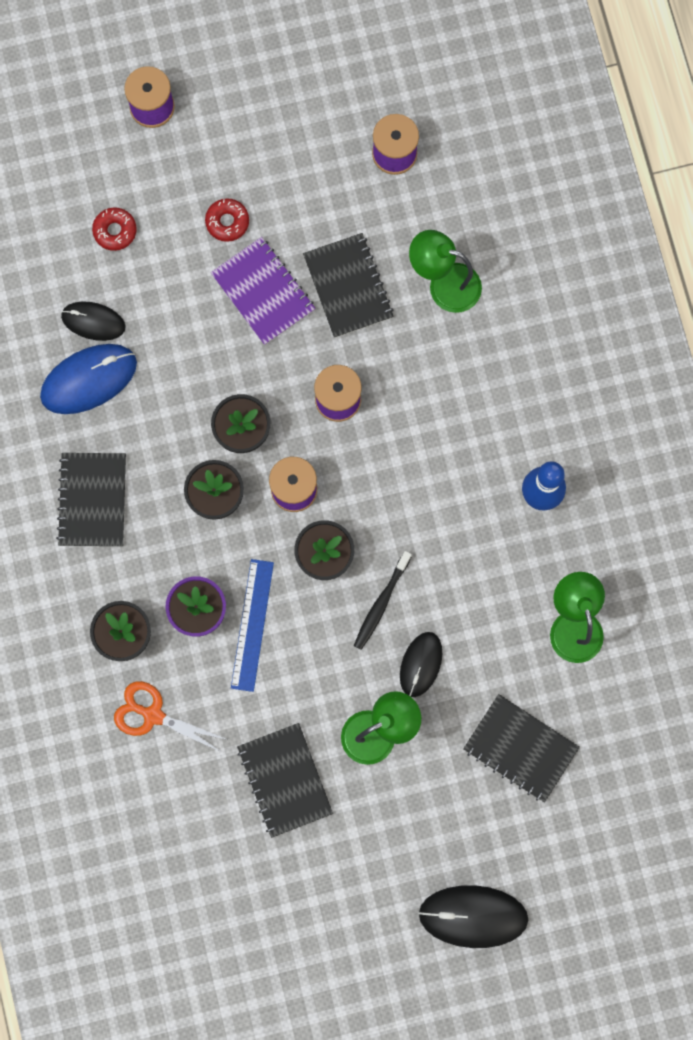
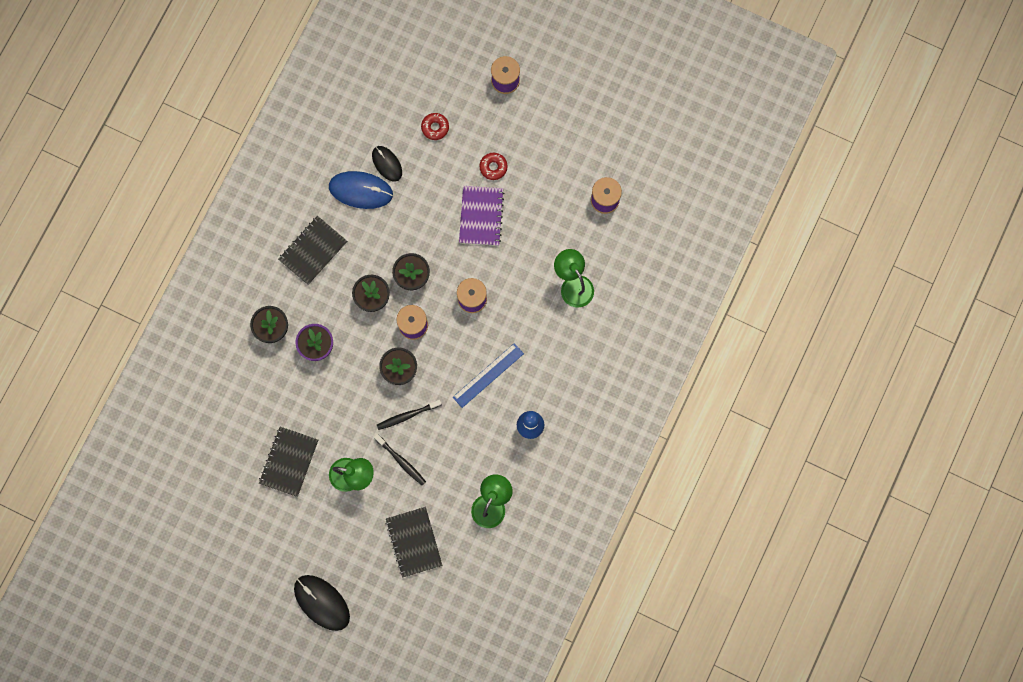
camera: 40 degrees right, 0 degrees up
orange scissors [114,681,228,753] -> none
blue ruler [231,559,274,692] -> blue ruler moved to [453,343,524,408]
black notebook [303,233,394,338] -> none
black mouse [400,632,442,697] -> black toothbrush [374,434,426,485]

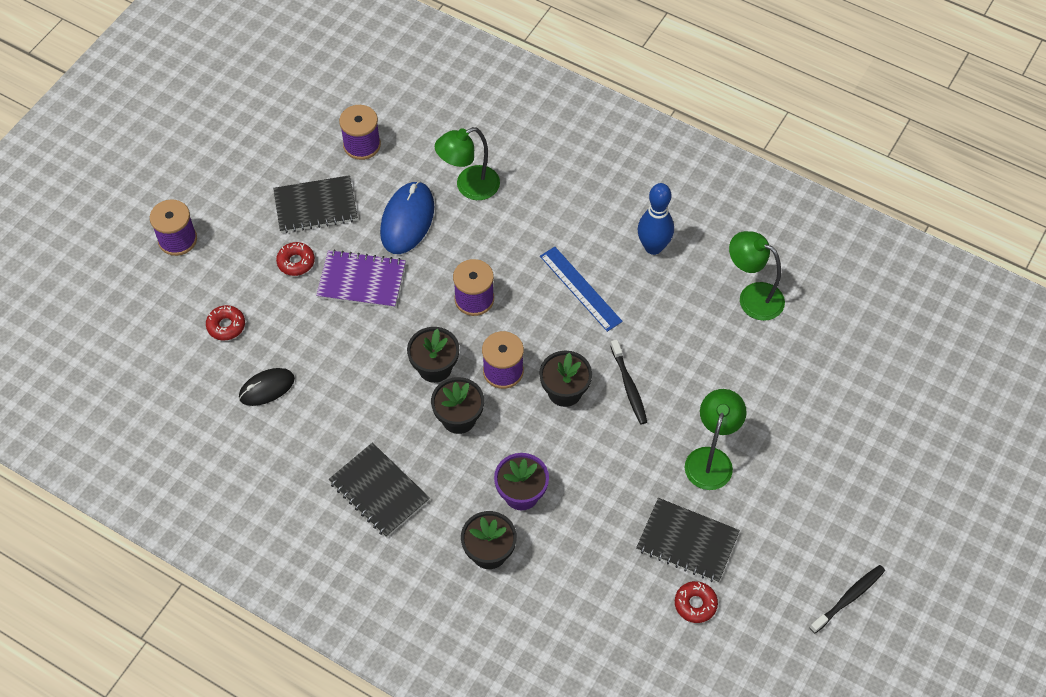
camera: 85 degrees left, 20 degrees down
black mouse [294,575,350,631] -> none
blue mouse [329,171,393,209] -> blue mouse moved to [380,181,434,254]
black toothbrush [374,434,426,485] -> black toothbrush moved to [810,565,885,633]
black notebook [386,507,442,578] -> black notebook moved to [273,175,358,233]
none -> red donut [675,581,718,623]

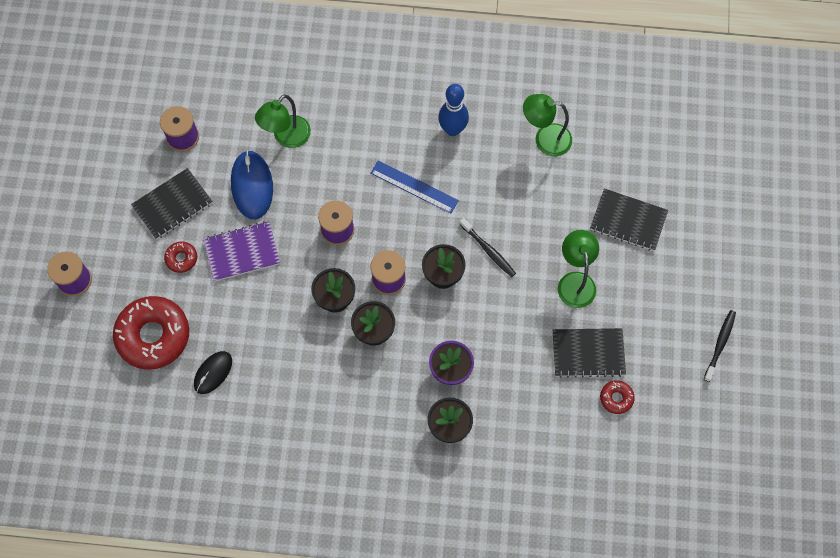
camera: 25 degrees left, 10 degrees up
red donut [206,305,245,340] -> red donut [113,296,189,370], size x2.24
black notebook [328,443,430,538] -> black notebook moved to [590,188,668,251]

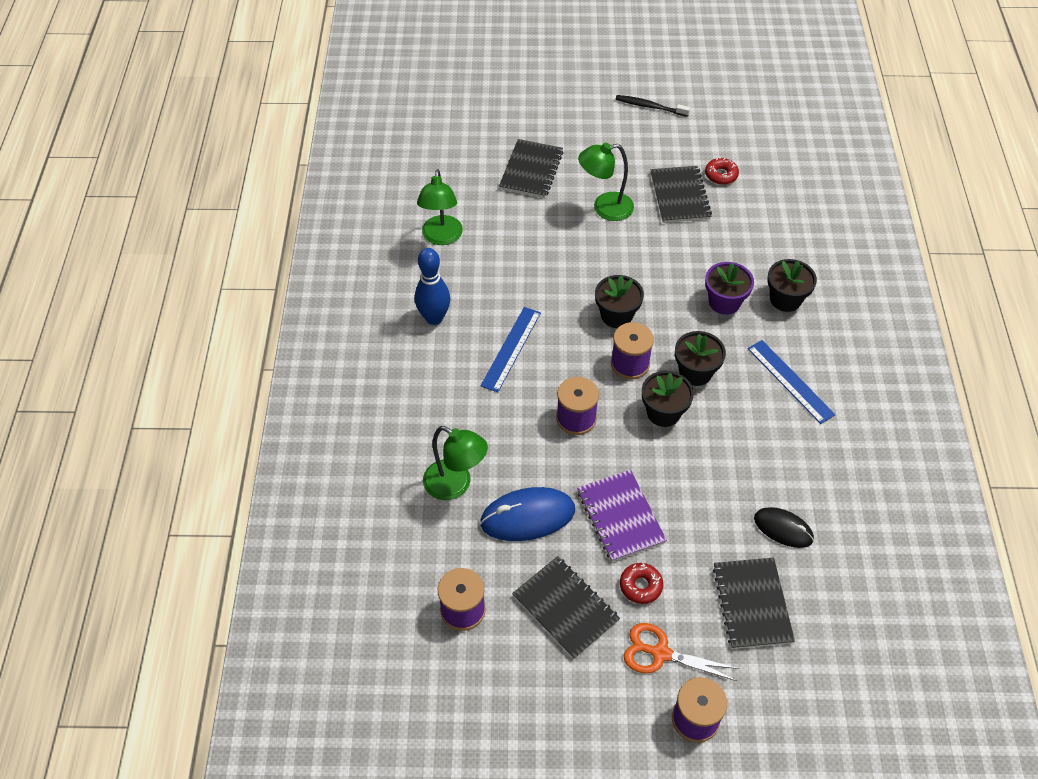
camera: 95 degrees left, 15 degrees down
red donut [113,296,189,370] -> black notebook [713,557,795,649]
black toothbrush [460,218,516,277] -> none
none -> orange scissors [624,623,739,681]
none -> blue ruler [748,340,836,424]

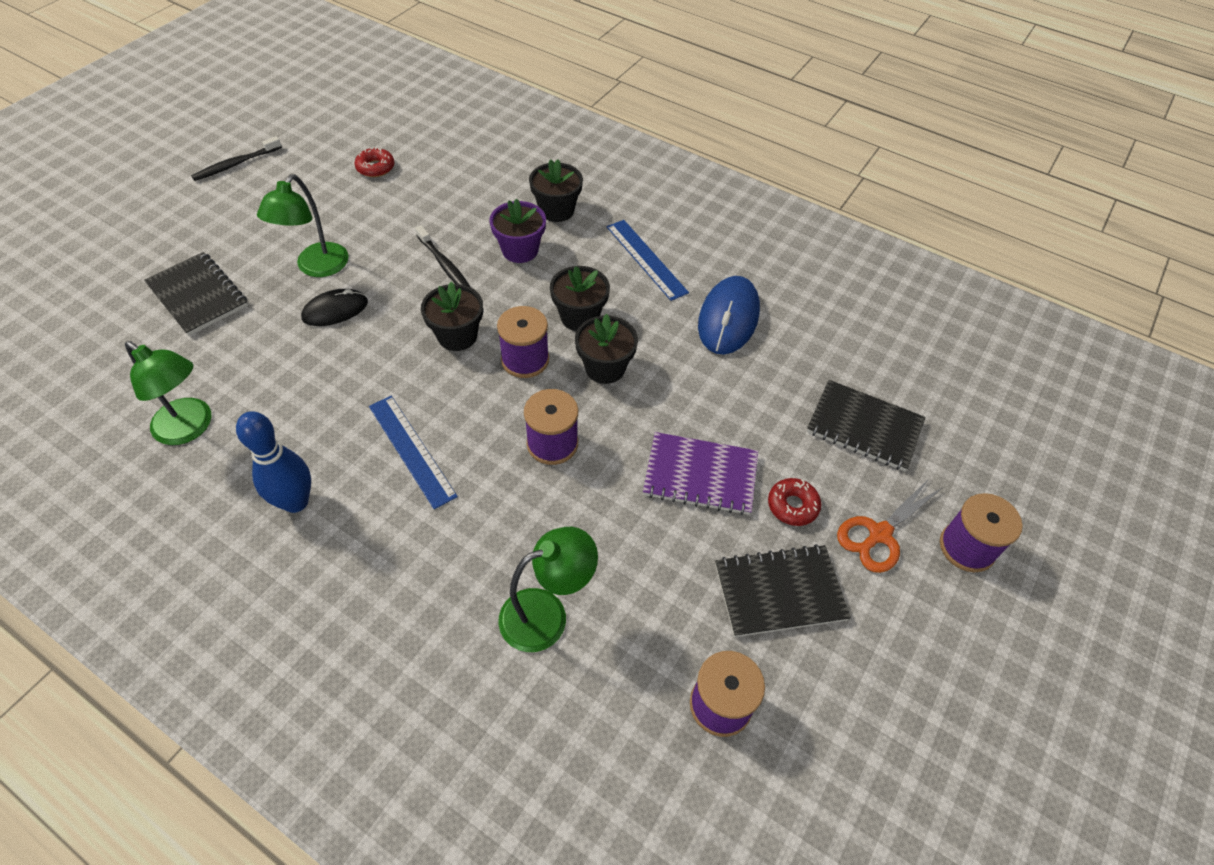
camera: 60 degrees left, 0 degrees up
blue mouse [480,487,575,541] -> blue mouse moved to [698,276,760,354]
black notebook [651,166,712,223] -> none
blue ruler [748,340,836,424] -> blue ruler turned 60 degrees clockwise [607,220,689,301]
black mouse [754,507,814,548] -> black mouse moved to [301,289,368,326]
none -> black toothbrush [415,225,470,287]

